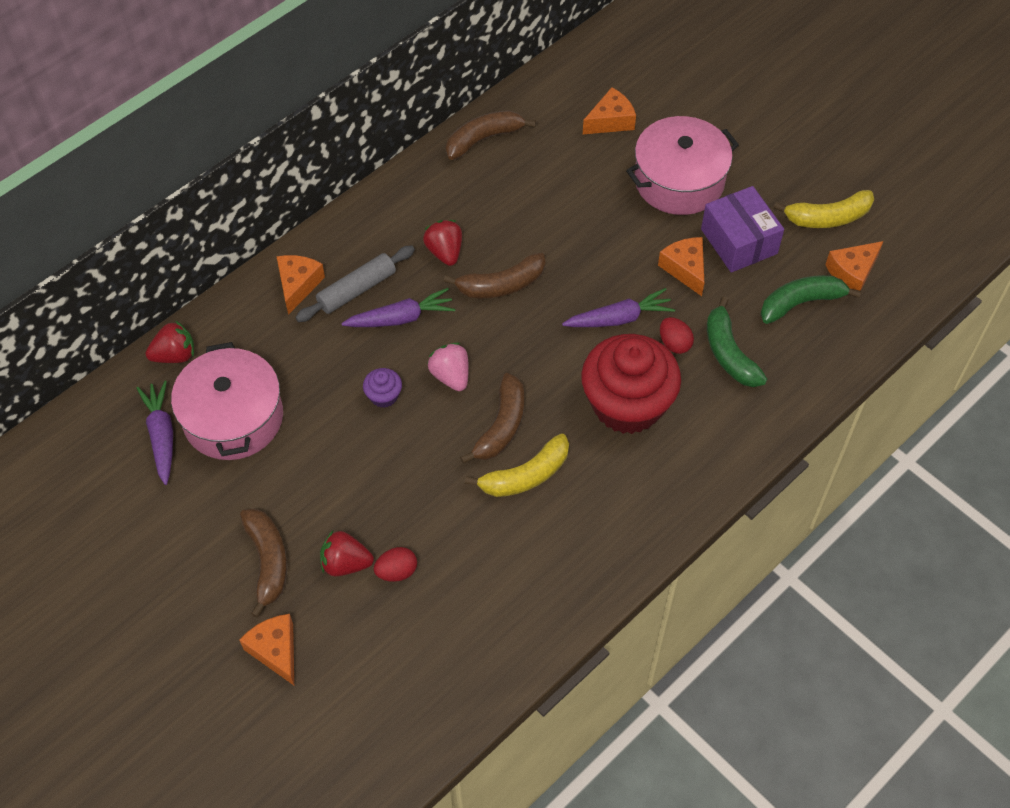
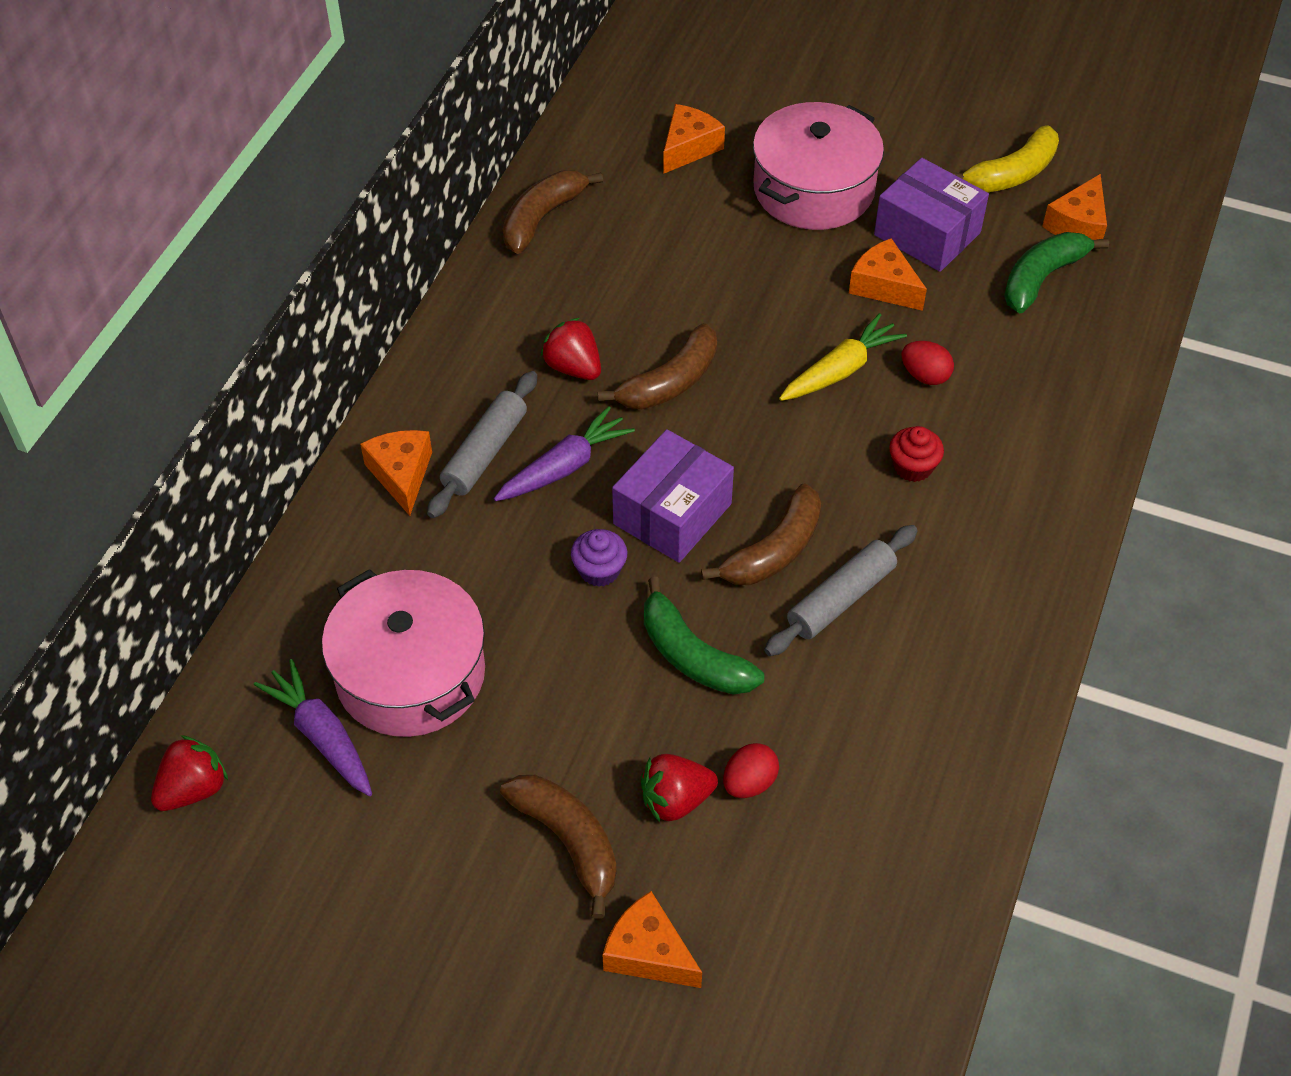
camera: 25 degrees left, 5 degrees down
red strawberry [145,321,194,363] -> red strawberry moved to [151,735,228,811]
pink strawberry [427,343,469,391] -> purple box [612,429,734,563]
brown banana [460,373,524,464] -> brown banana turned 45 degrees clockwise [701,483,821,585]
yellow banana [465,433,569,497] -> grey rolling pin [764,525,918,656]
purple carrot [562,288,675,327] -> yellow carrot [779,313,907,401]
red cupcake [581,334,681,434] -> red cupcake [889,426,944,482], size x0.40
green banana [707,296,767,387] -> green banana moved to [644,577,764,694]

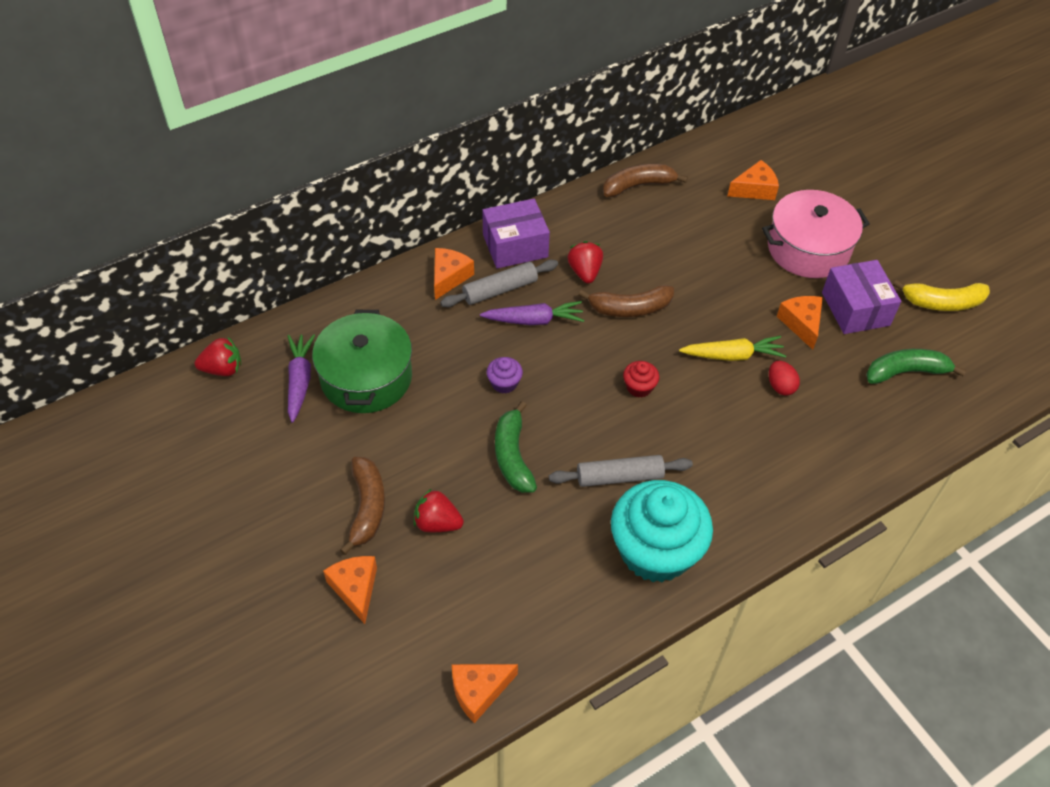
camera: 35 degrees right, 0 degrees up
pink pot [322,569,485,737] -> green pot [312,310,412,413]
purple box [612,429,734,563] -> purple box moved to [482,199,550,268]
brown banana [701,483,821,585] -> none
red egg [723,743,779,798] -> none
red cupcake [889,426,944,482] -> red cupcake moved to [623,361,659,398]
orange cheese [1042,174,1107,240] -> orange cheese moved to [452,664,518,723]
none -> turquoise cupcake [611,480,713,582]

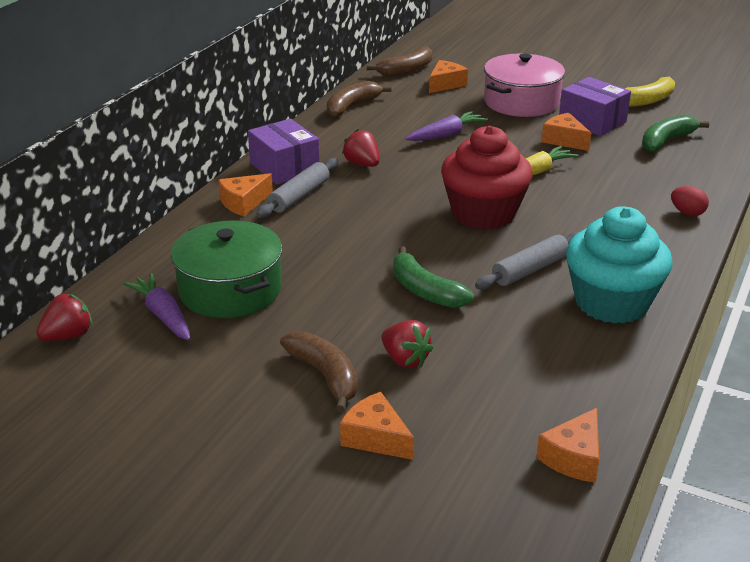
camera: 30 degrees left, 20 degrees down
red strawberry [414,488,464,532] -> red strawberry turned 120 degrees counterclockwise [381,320,434,368]
orange cheese [434,248,474,300] -> orange cheese turned 120 degrees counterclockwise [218,173,273,216]
purple carrot [480,301,584,325] -> purple carrot moved to [406,111,488,141]
purple box [482,199,550,268] -> purple box turned 75 degrees counterclockwise [248,119,320,185]
purple cupcake [487,357,523,394] -> none
brown banana [579,285,674,317] -> brown banana moved to [367,46,432,77]
red cupcake [623,361,659,398] -> red cupcake [441,126,532,230], size x2.48
red egg [769,361,800,396] -> red egg moved to [671,186,709,216]

